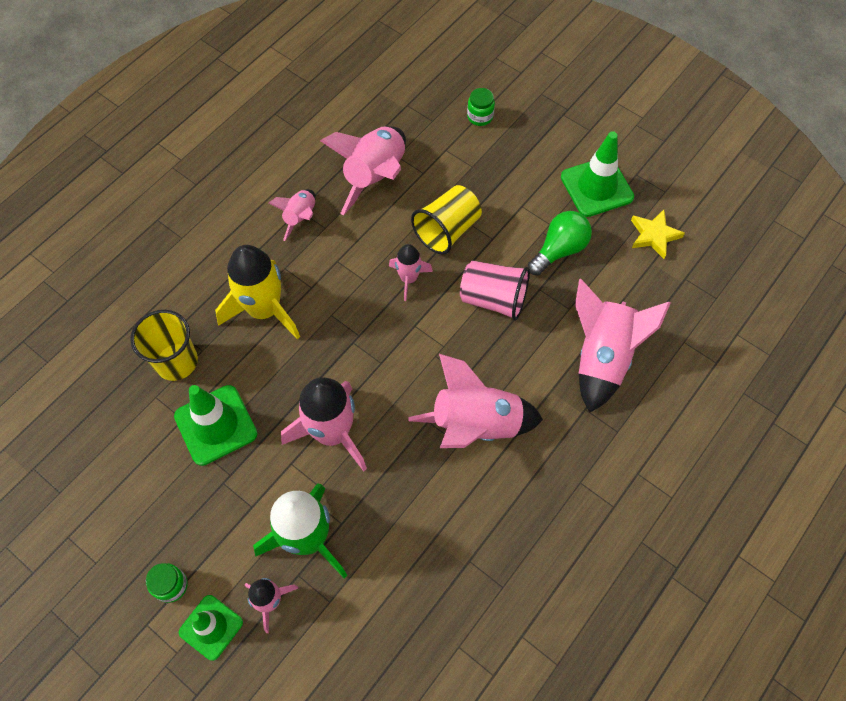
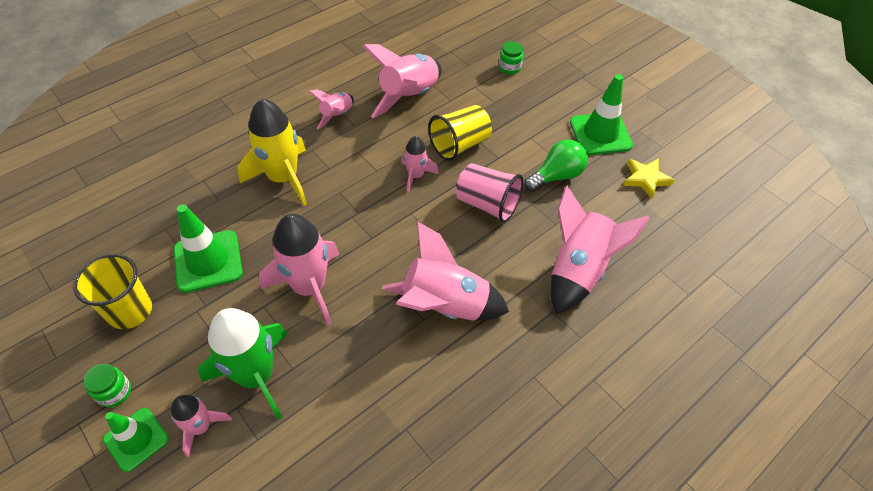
camera: 10 degrees right, 10 degrees down
yellow cup [130,310,198,381] -> yellow cup moved to [73,254,152,329]

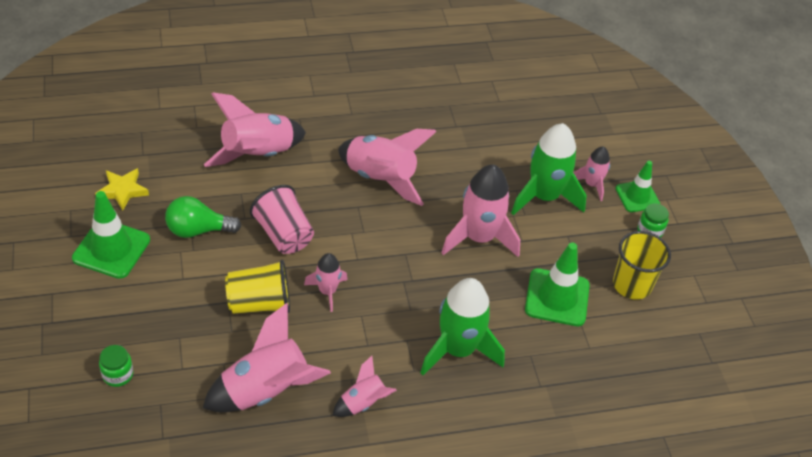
camera: 155 degrees left, 5 degrees down
yellow rocket [238,99,307,206] -> green rocket [420,278,505,375]

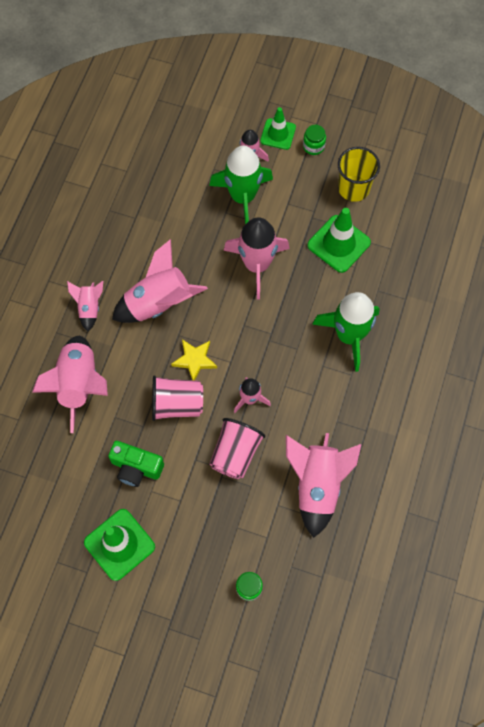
camera: 55 degrees left, 20 degrees up
yellow star [95,168,149,211] -> yellow star moved to [171,340,217,381]
green light bulb [165,196,241,238] -> green camera [108,441,164,487]
yellow cup [225,260,290,314] -> pink cup [210,418,265,479]
pink rocket [332,356,397,417] -> pink rocket moved to [67,281,103,332]

